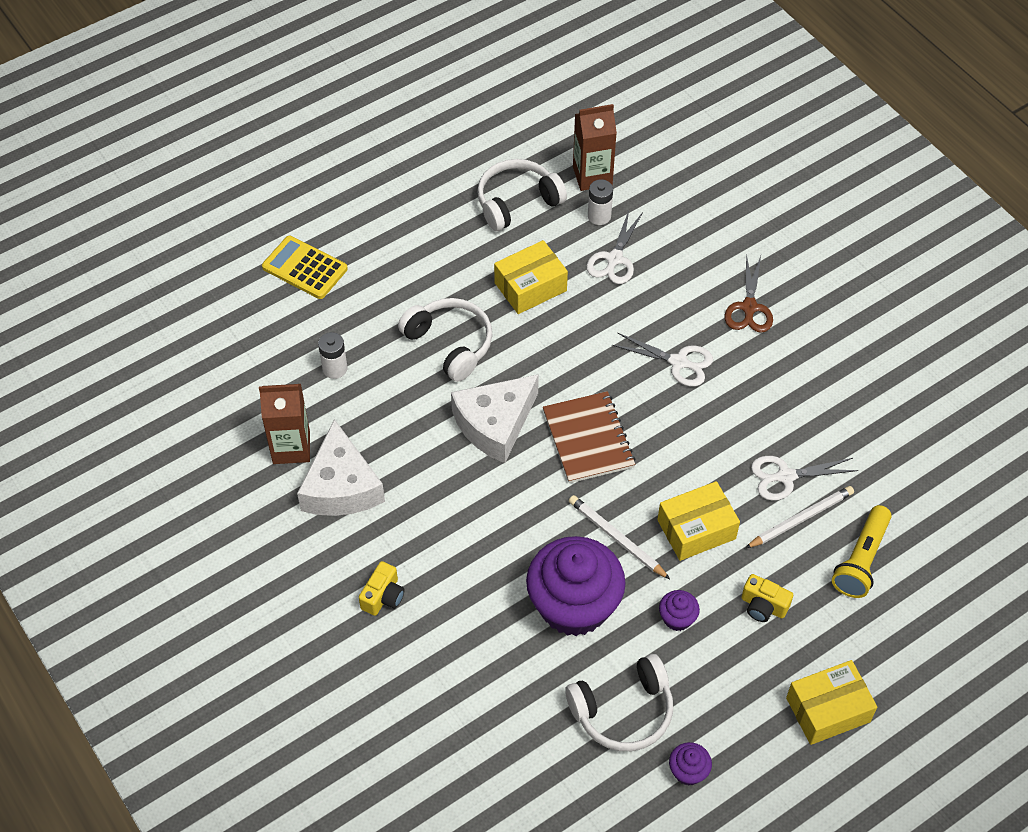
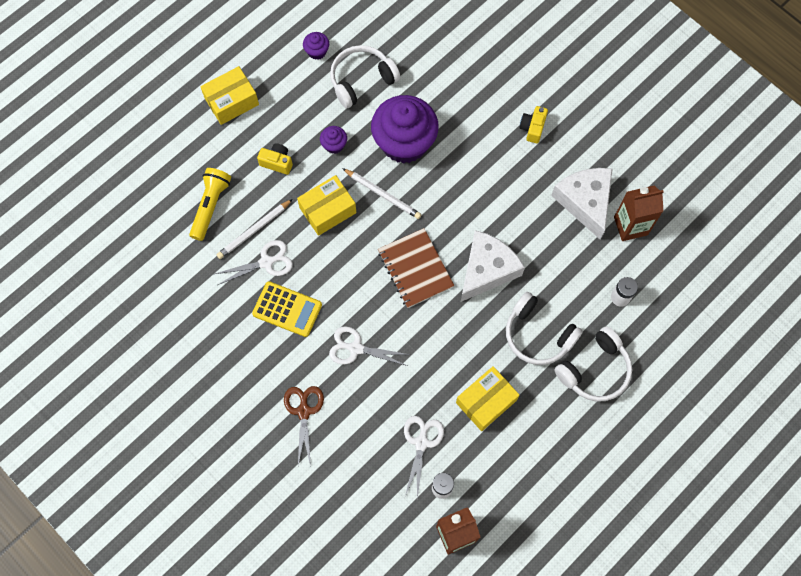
camera: 170 degrees right, 15 degrees up
yellow calculator [262,236,348,299] -> yellow calculator moved to [252,281,322,337]
white headphones [477,159,567,231] -> white headphones moved to [554,326,632,402]

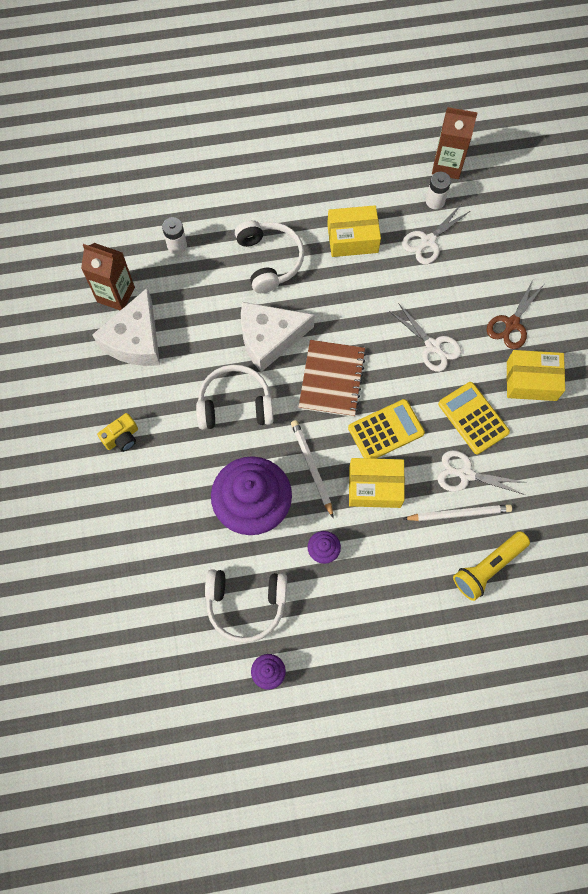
camera: 145 degrees left, 0 degrees up
yellow box [200,66,259,125] -> yellow box moved to [507,350,565,401]
yellow camera [257,143,293,175] -> none
white headphones [554,326,632,402] -> white headphones moved to [196,365,274,430]
none -> yellow calculator [348,399,425,459]

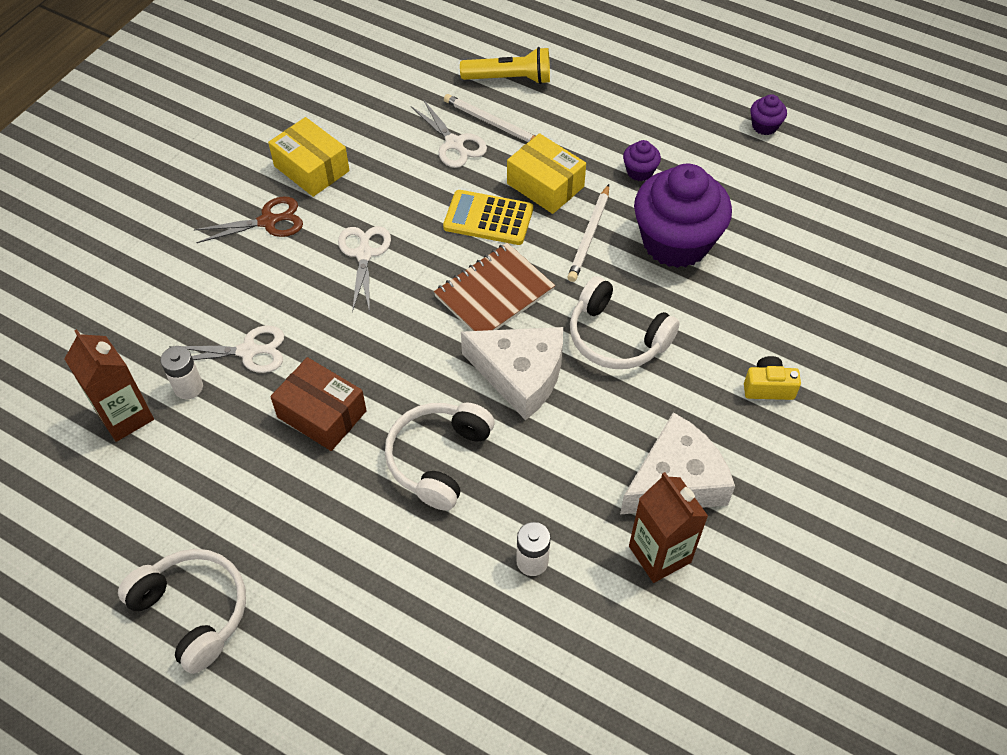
camera: 140 degrees left, 15 degrees down
white headphones [205,569,287,643] -> white headphones moved to [118,549,246,674]
yellow box [327,205,381,257] -> brown box [270,357,367,451]
yellow calculator [438,382,510,454] -> none

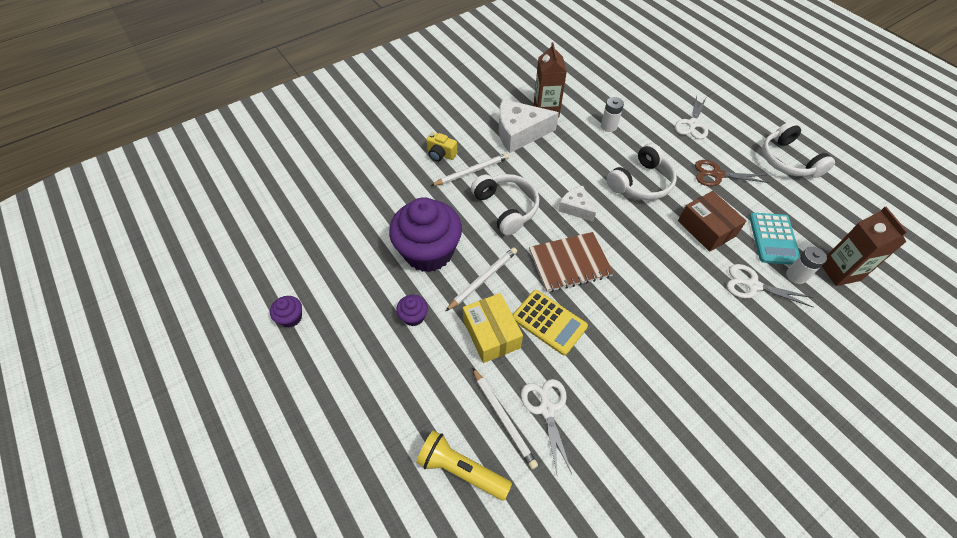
camera: 155 degrees left, 0 degrees up
brown scissors [194,196,303,243] -> brown scissors moved to [695,160,769,186]
yellow box [268,117,350,197] -> none
white scissors [338,226,391,312] -> white scissors moved to [675,95,708,139]
white cheese [461,327,563,420] -> white cheese [558,186,596,222], size x0.56
none -> white pencil [431,153,509,186]
none -> turquoise calculator [749,213,800,265]

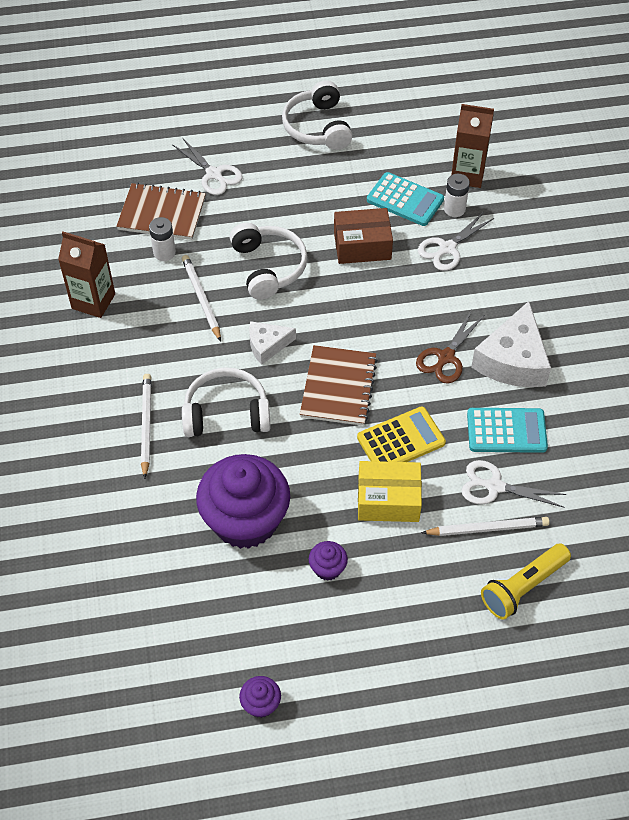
camera: 65 degrees left, 0 degrees up
yellow camera [426,132,458,162] -> none
white pencil [446,247,517,311] -> white pencil moved to [182,255,221,341]
white cheese [499,99,559,153] -> white cheese moved to [471,301,551,387]
brown scissors [695,160,769,186] -> brown scissors moved to [416,310,484,384]
white headphones [762,121,835,178] -> white headphones turned 75 degrees clockwise [282,80,352,150]
none -> brown notebook [116,183,206,240]
none -> turquoise calculator [467,408,548,453]

